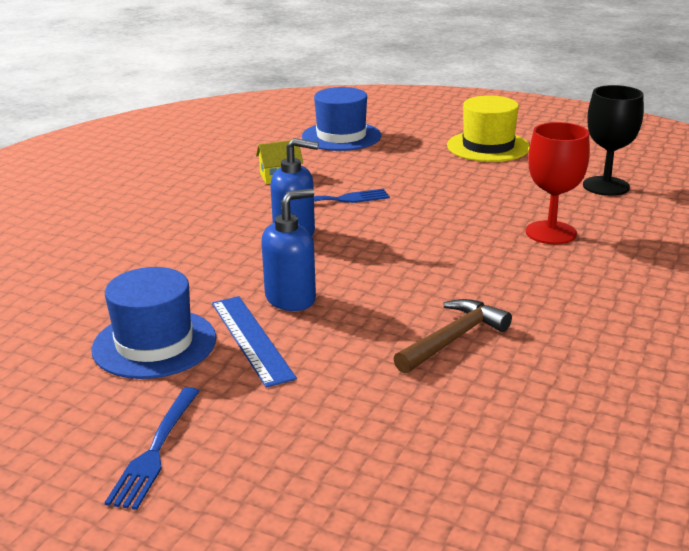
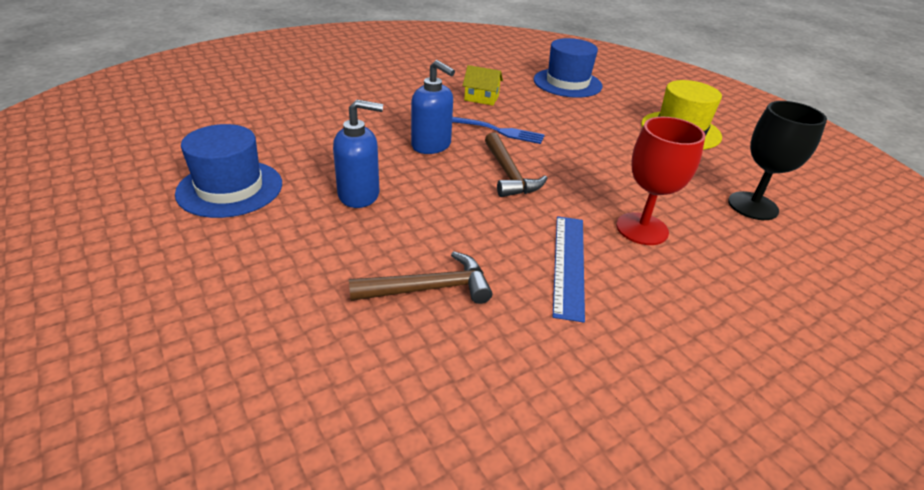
camera: 30 degrees right, 10 degrees up
blue fork [104,387,200,510] -> none
blue ruler [212,296,297,388] -> blue ruler moved to [553,216,585,323]
none -> brown hammer [485,132,547,197]

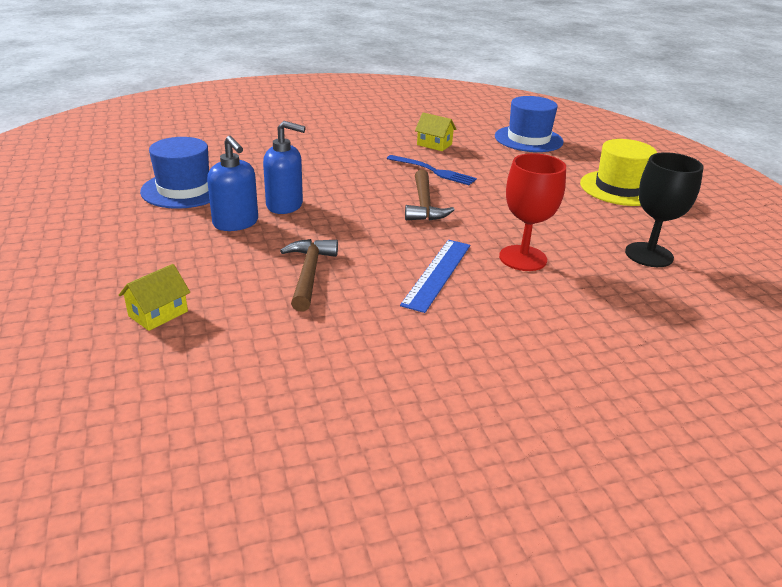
camera: 15 degrees right, 5 degrees down
brown hammer [349,251,492,304] -> brown hammer turned 90 degrees counterclockwise [280,239,338,311]
blue soap dispenser [411,60,455,154] -> blue soap dispenser moved to [207,136,258,231]
none -> yellow house [119,264,190,331]

